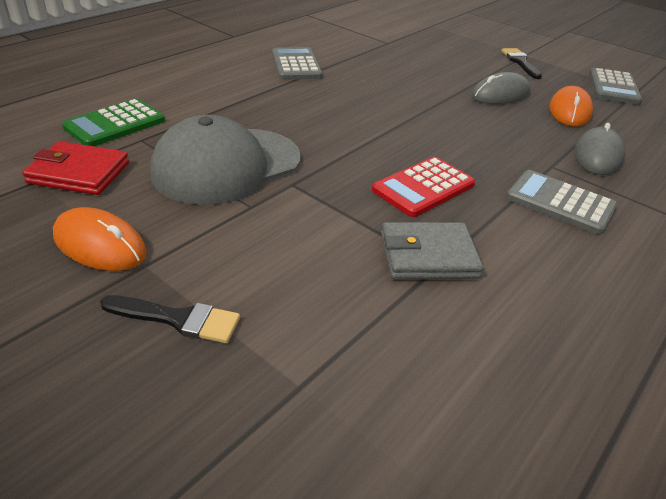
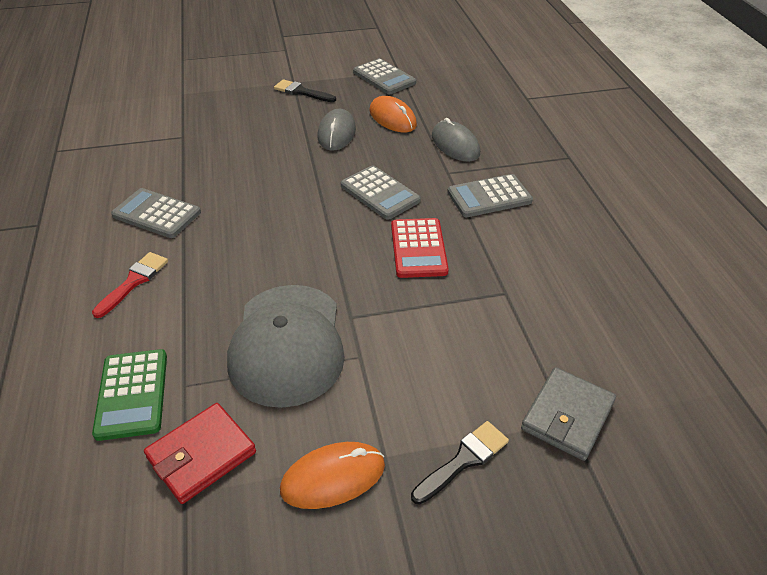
camera: 50 degrees left, 5 degrees up
grey wallet [381,222,483,279] -> grey wallet moved to [521,367,616,461]
none -> red brush [92,252,168,318]
none -> grey calculator [341,165,421,220]

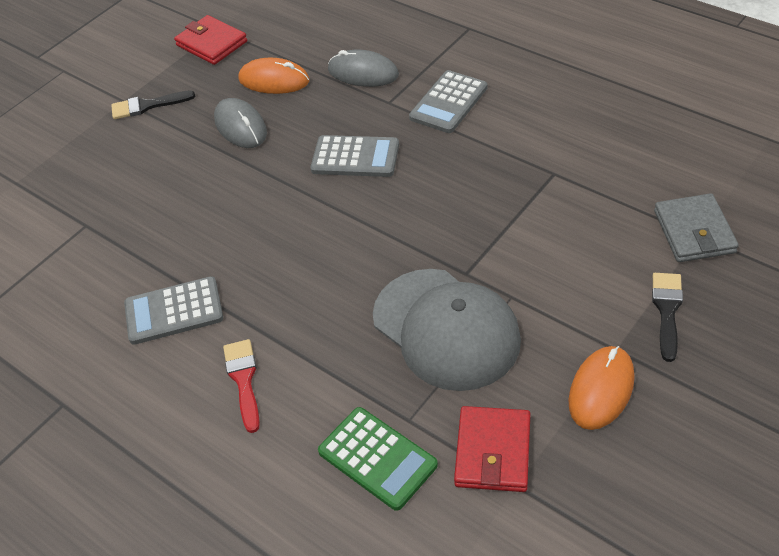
camera: 35 degrees left, 5 degrees up
grey calculator [353,58,416,95] -> red wallet [174,15,247,65]
red calculator [391,218,449,278] -> none

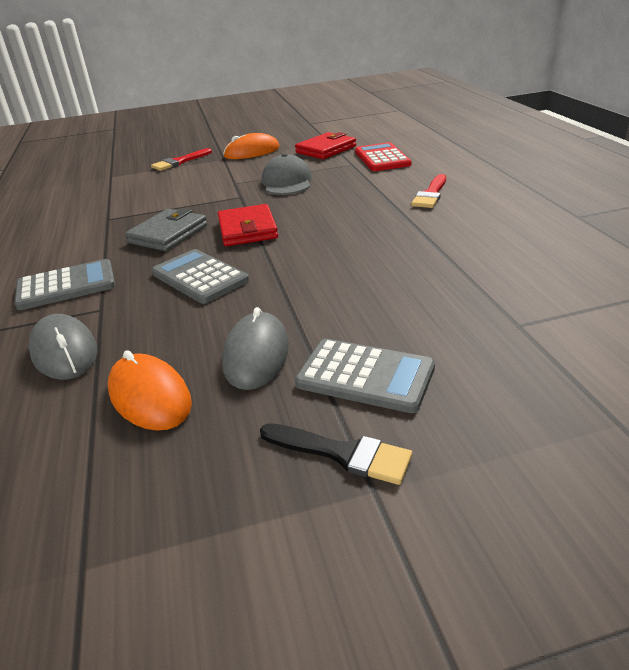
camera: 145 degrees left, 15 degrees down
grey calculator [124,276,223,345] -> grey calculator moved to [295,339,435,413]
red wallet [174,15,247,65] -> red wallet moved to [218,204,278,246]
green calculator [318,407,438,511] -> red calculator [355,142,412,171]
grey cap [373,269,521,391] -> grey cap [262,154,312,195], size x0.61
black brush [652,273,683,362] -> red brush [151,148,212,171]
grey wallet [654,193,739,262] -> grey wallet moved to [125,208,207,251]

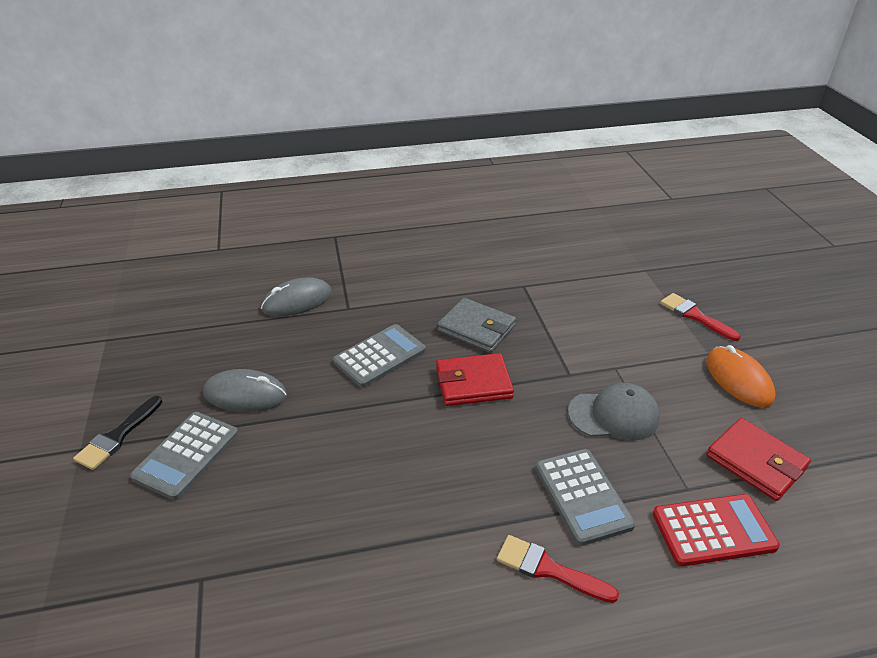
camera: 90 degrees right, 5 degrees up
grey calculator [14,259,116,310] -> grey calculator moved to [535,449,636,546]
orange mouse [108,350,192,431] -> none

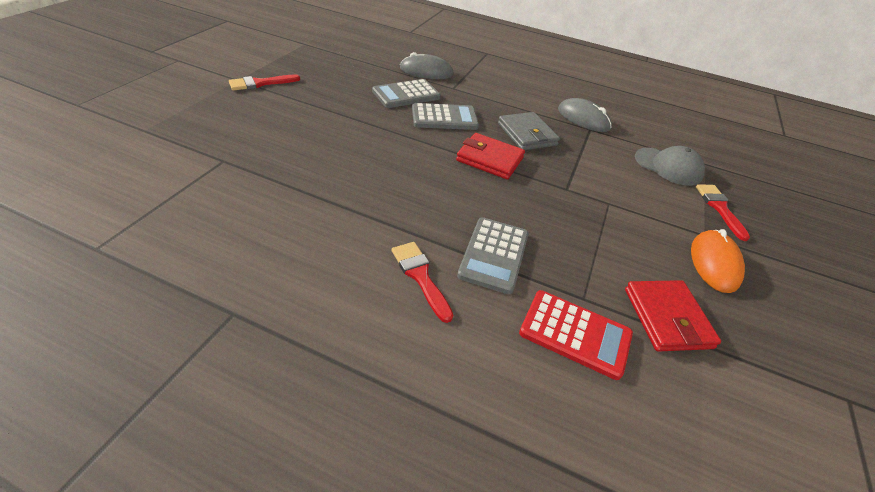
camera: 30 degrees right, 5 degrees up
black brush [73,396,162,470] -> red brush [229,75,300,91]
grey calculator [130,412,238,500] -> grey calculator moved to [372,79,441,108]
grey mouse [203,369,287,412] -> grey mouse moved to [558,98,612,132]
grey cap [568,383,660,441] -> grey cap moved to [635,146,705,186]

